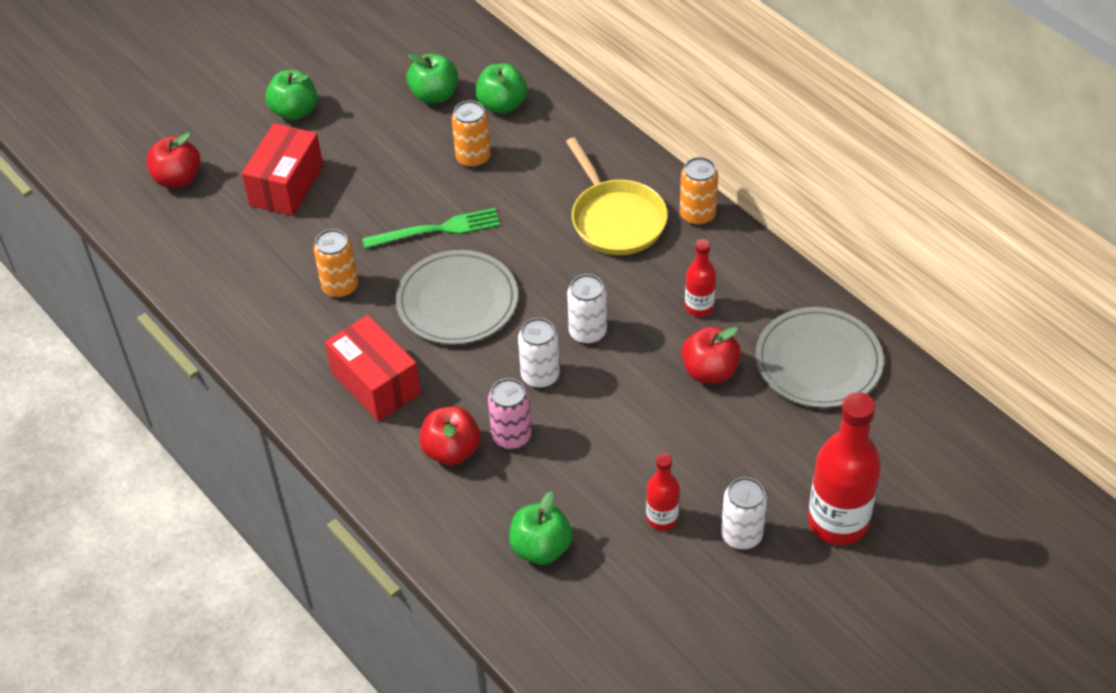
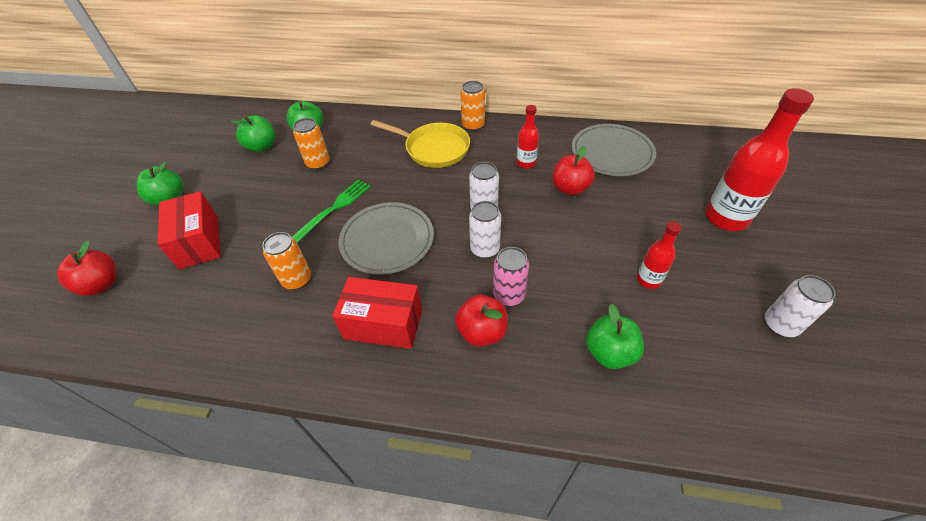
camera: 40 degrees left, 0 degrees up
white can [721,477,767,549] -> white can moved to [765,275,836,337]

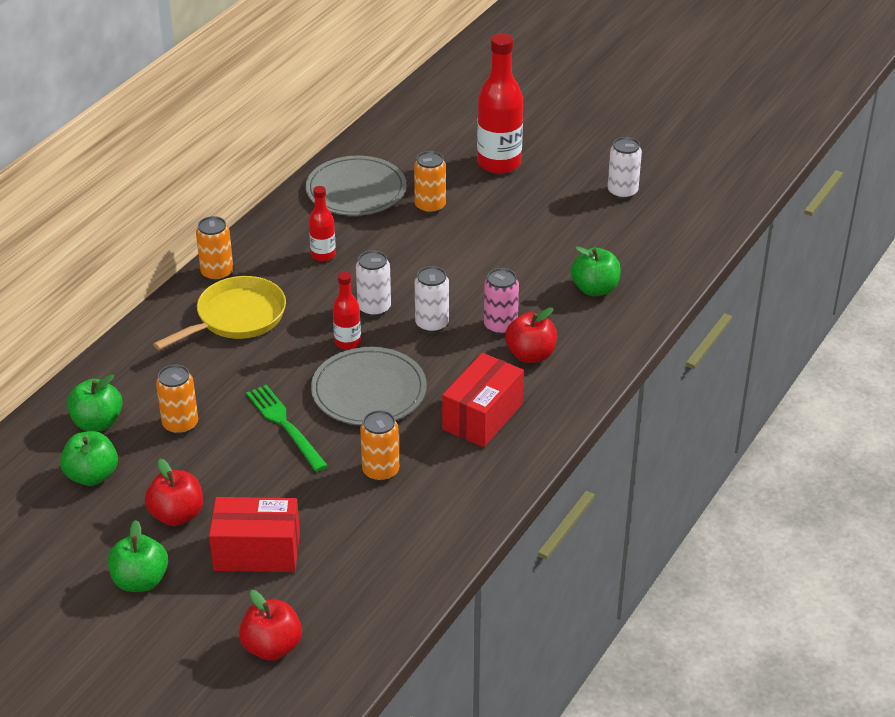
camera: 70 degrees left, 10 degrees down
red apple [553,146,595,195] -> red apple moved to [145,459,203,526]
red bottle [637,222,682,289] -> red bottle moved to [333,272,361,350]
none -> orange can [414,151,446,214]

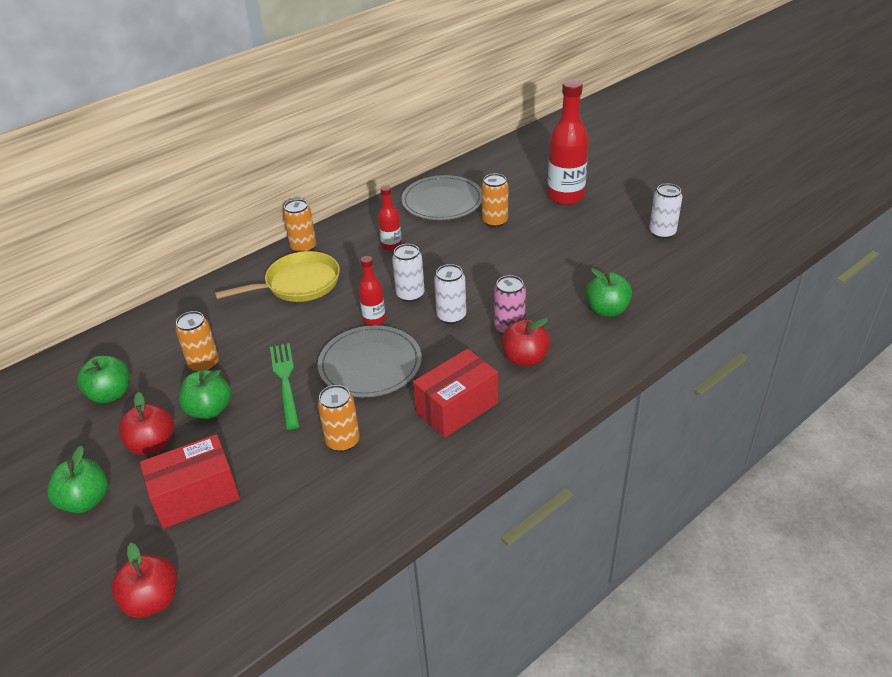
camera: 20 degrees right, 0 degrees up
green apple [67,374,123,431] -> green apple moved to [179,370,231,419]
red box [209,497,300,572] -> red box turned 45 degrees counterclockwise [140,434,240,529]

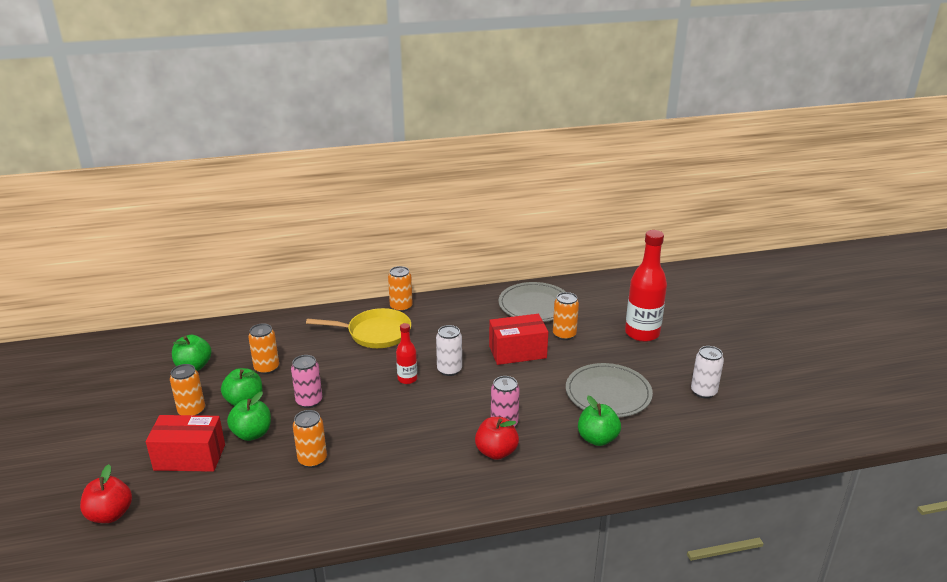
camera: 25 degrees right, 10 degrees down
green apple [47,445,108,513] -> green apple moved to [227,392,271,441]
red apple [118,392,174,455] -> orange can [170,364,205,415]
green fork [270,343,299,430] -> pink can [291,355,322,408]
grey plate [317,325,422,397] -> grey plate moved to [566,363,653,417]
red bottle [378,185,402,251] -> none
red box [413,349,498,438] -> red box moved to [489,314,548,365]
white can [434,264,466,324] -> none

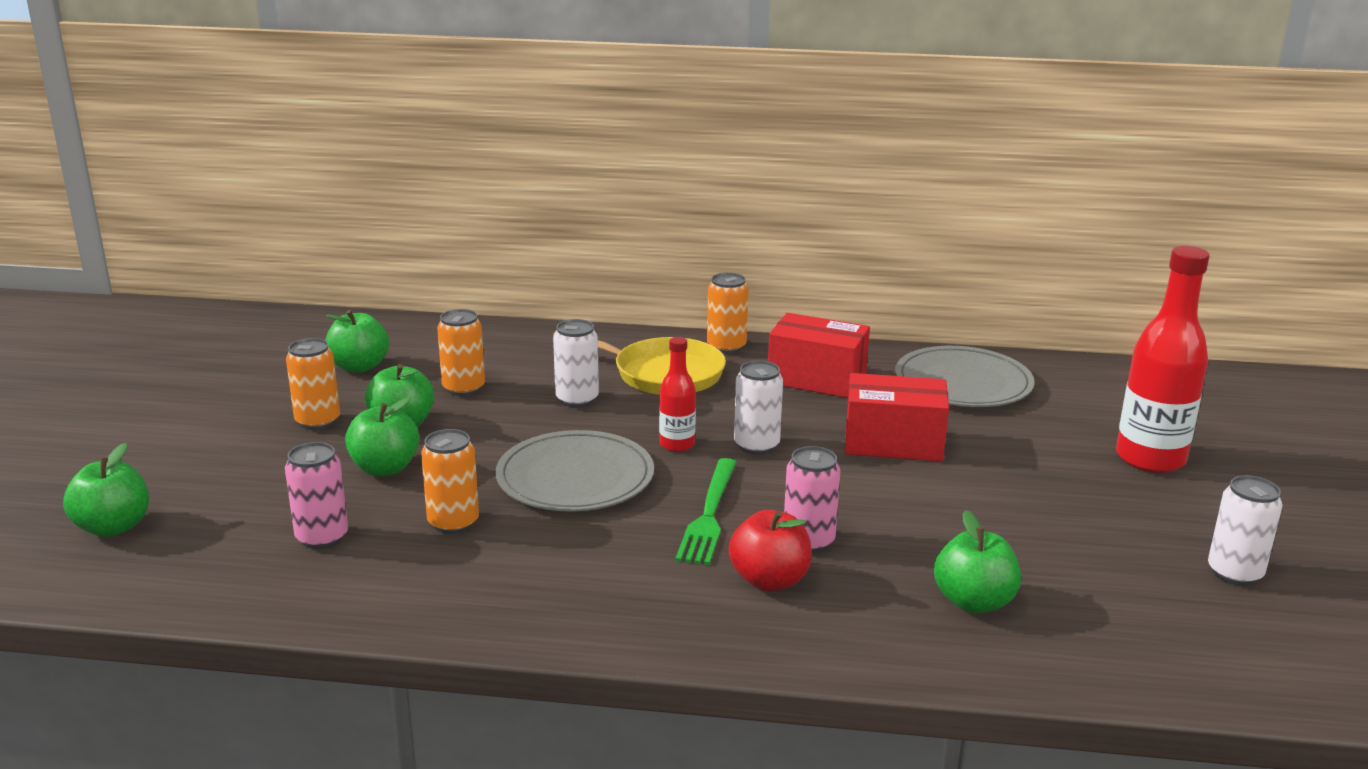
camera: 20 degrees right, 5 degrees down
red apple [80,464,132,523] -> green apple [63,443,149,537]
red box [146,415,225,472] -> red box moved to [768,313,870,398]
pink can [291,355,322,408] -> pink can moved to [285,442,348,549]
orange can [553,292,579,340] -> none
grey plate [566,363,653,417] -> grey plate moved to [496,430,654,512]
none -> white can [553,319,599,408]
none -> green fork [676,458,737,565]

